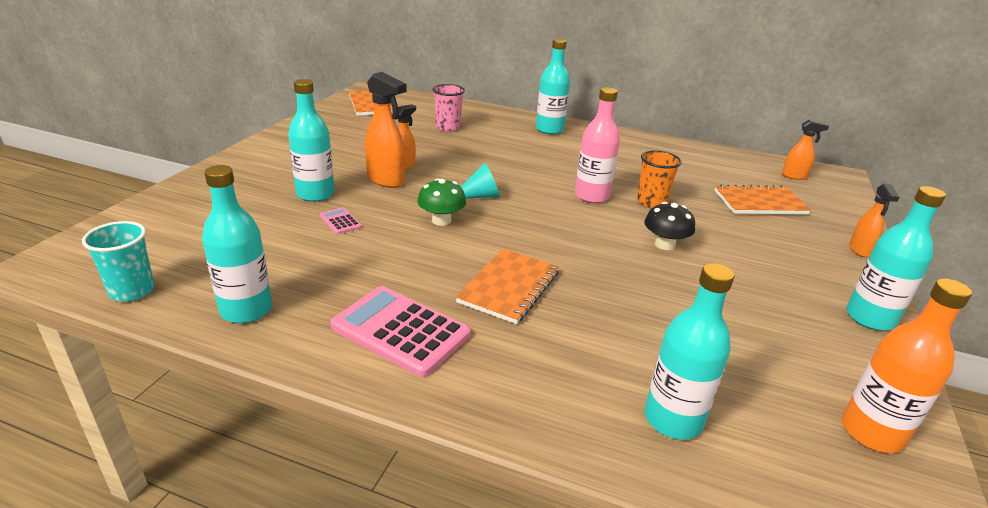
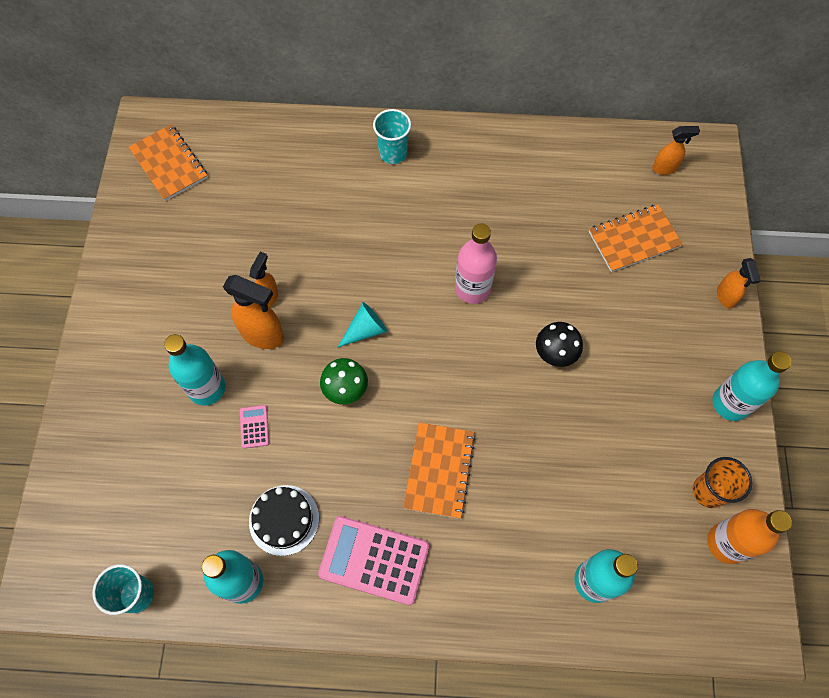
camera: 15 degrees left, 35 degrees up
pink calculator [320,207,362,235] -> pink calculator turned 45 degrees clockwise [240,405,269,449]
pink cup [432,84,465,131] -> none
turquoise bottle [536,39,570,135] -> turquoise cup [373,109,411,164]
orange cup [637,150,682,208] -> orange cup moved to [693,457,752,508]
none -> black cake [249,485,319,556]

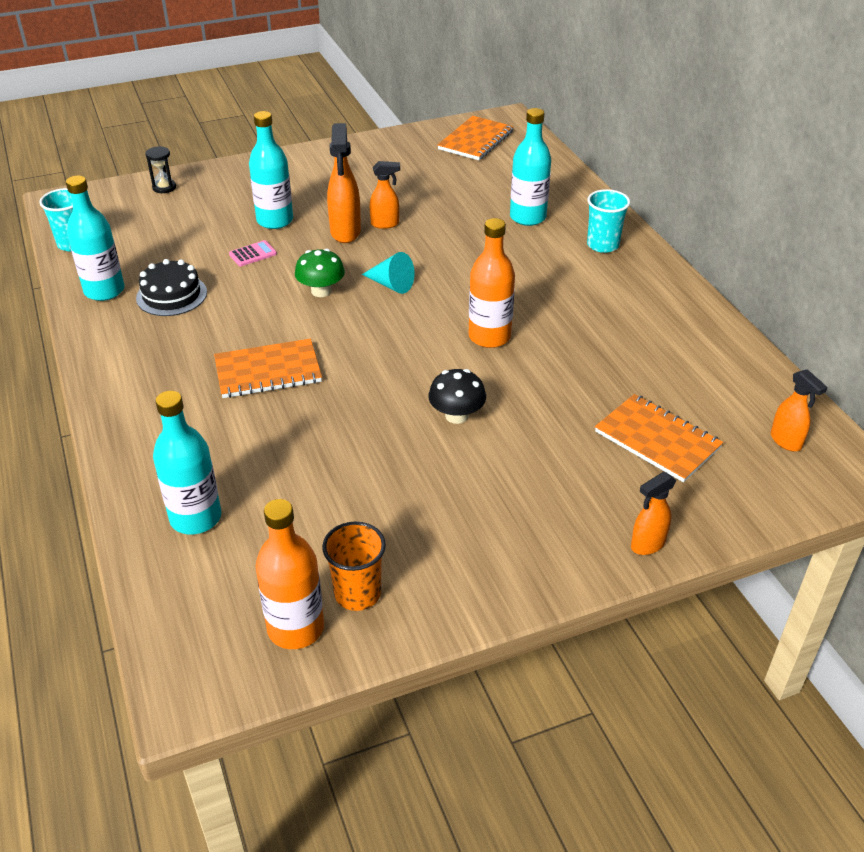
camera: 65 degrees right, 25 degrees down
pink calculator [318,516,429,605] -> none
pink bottle [455,223,497,304] -> orange bottle [469,218,515,348]
turquoise bottle [713,351,791,421] -> turquoise bottle moved to [510,108,551,226]
none -> black hourglass [145,146,176,193]

